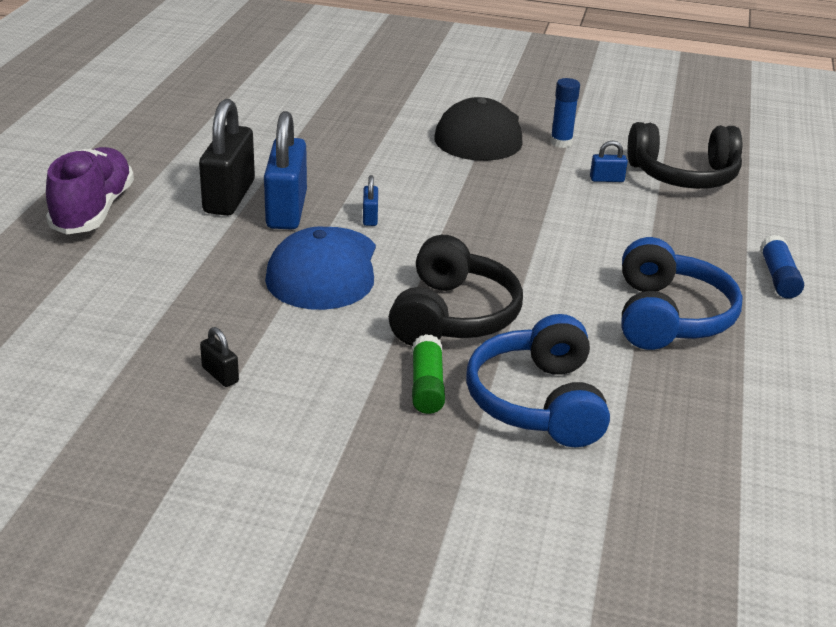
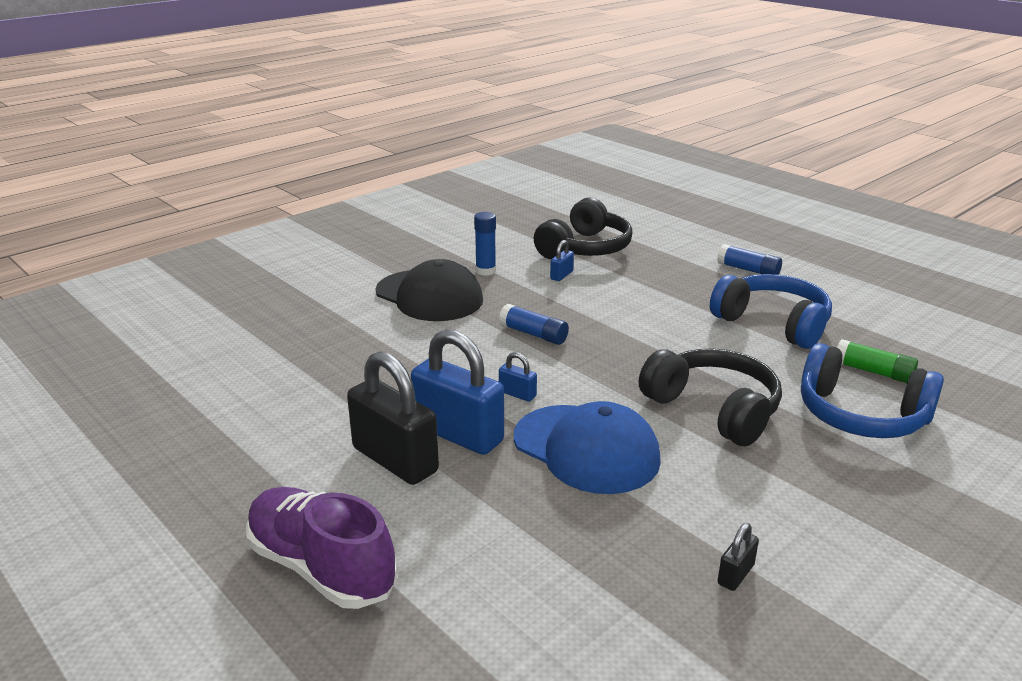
camera: 55 degrees left, 5 degrees down
black padlock [200,327,239,387] -> black padlock turned 45 degrees counterclockwise [718,523,759,591]
green glue stick [412,334,445,414] -> green glue stick moved to [837,339,918,383]
none -> blue glue stick [499,304,569,345]

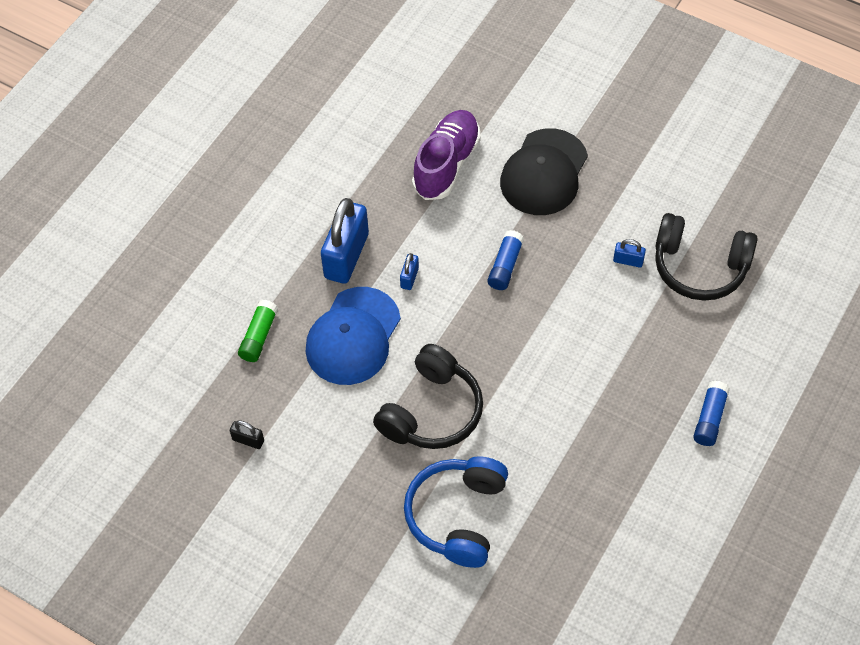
camera: 75 degrees right, 30 degrees up
purple shoe [246,487,397,609] -> purple shoe moved to [412,110,481,200]
black padlock [347,351,439,485] -> none
blue glue stick [474,212,496,276] -> none
blue headphones [710,274,832,349] -> none
green glue stick [837,339,918,383] -> green glue stick moved to [238,300,278,362]

